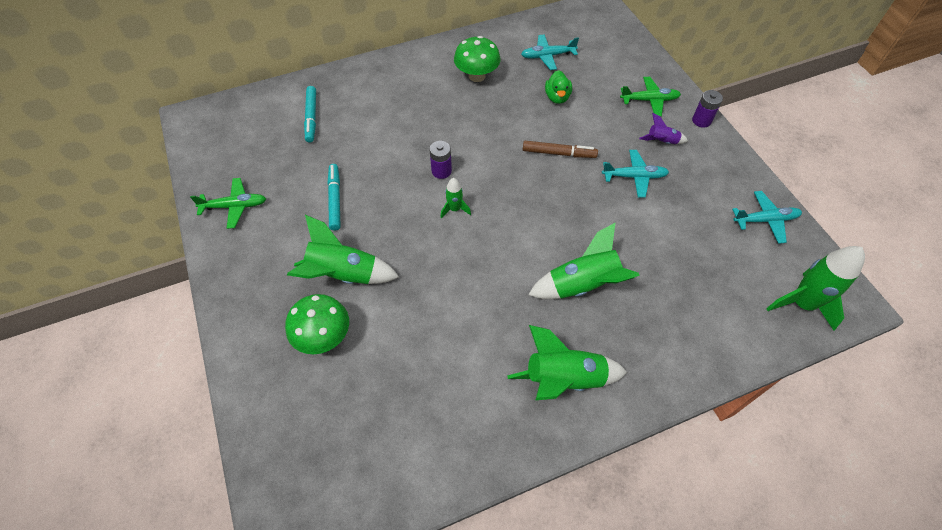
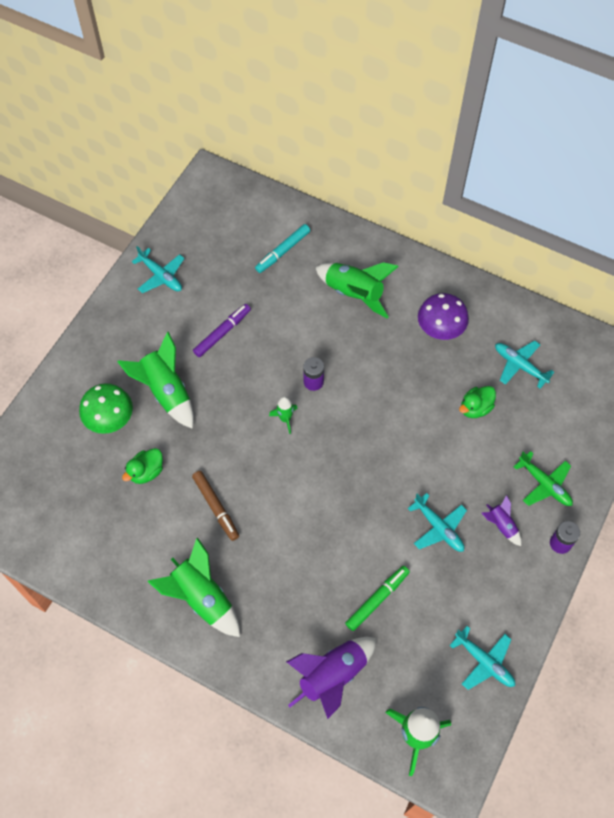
camera: 50 degrees right, 5 degrees up
green plane [190,178,266,229] -> turquoise plane [132,246,185,293]
turquoise marker [327,164,341,231] -> purple marker [193,304,251,357]
green mushroom [454,36,500,82] -> purple mushroom [418,293,469,340]
brown marker [523,141,598,158] -> brown marker moved to [192,471,239,541]
green rocket [528,222,640,299] -> green rocket moved to [315,262,399,318]
none -> green duck [122,448,163,484]
none -> purple rocket [286,637,377,719]
none -> green marker [345,566,410,631]

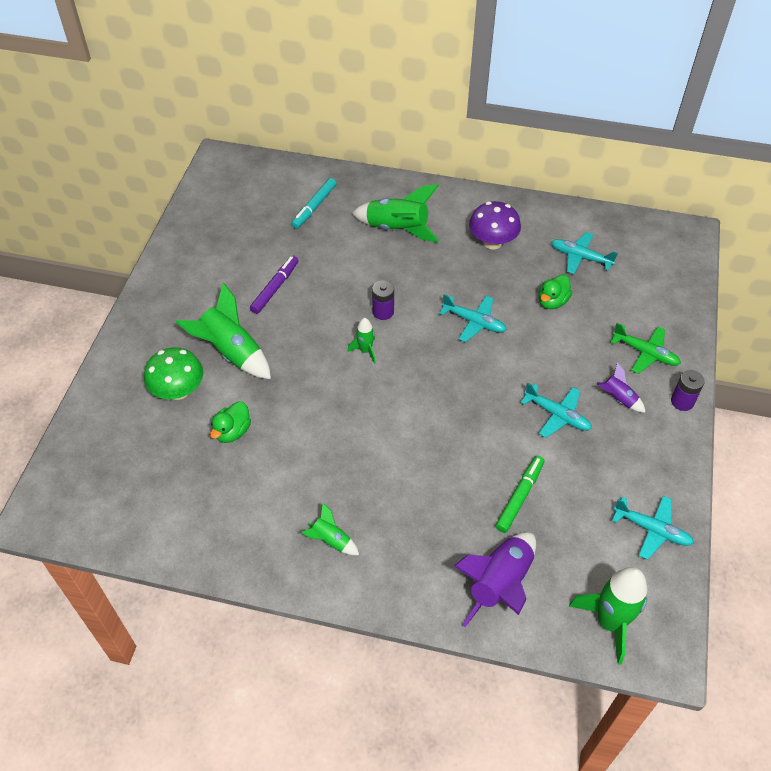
camera: 15 degrees left, 10 degrees down
turquoise plane [132,246,185,293] -> turquoise plane moved to [439,294,507,342]
green rocket [147,537,240,637] -> green rocket [301,503,359,555], size x0.52
brown marker [192,471,239,541] -> none

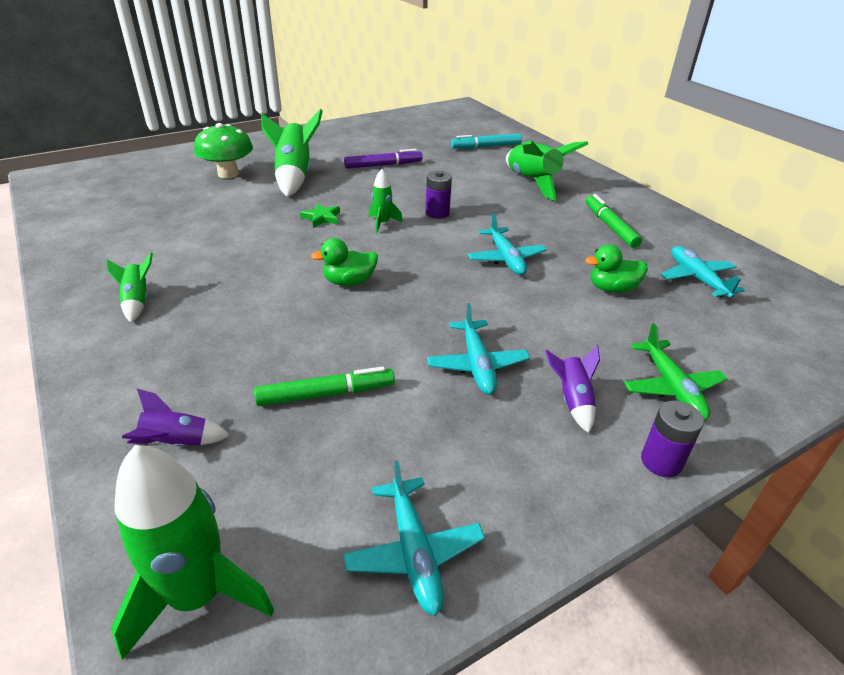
camera: 45 degrees right, 15 degrees down
green duck [210,401,251,443] -> green duck moved to [311,238,378,286]
purple rocket [454,532,536,627] -> purple rocket [122,389,230,447], size x0.52
purple mushroom [469,201,521,249] -> green marker [586,194,642,248]
none -> green star [300,203,340,228]

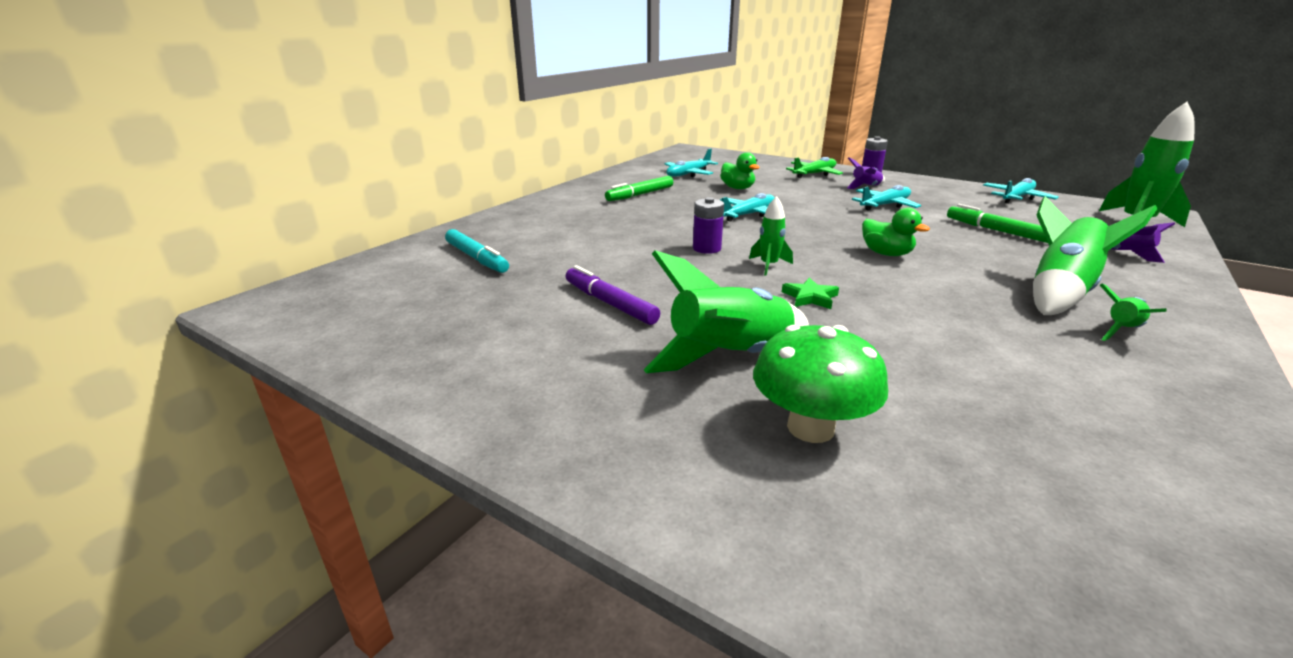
camera: 115 degrees left, 10 degrees down
green rocket [506,141,588,201] -> green rocket moved to [1033,196,1158,315]

